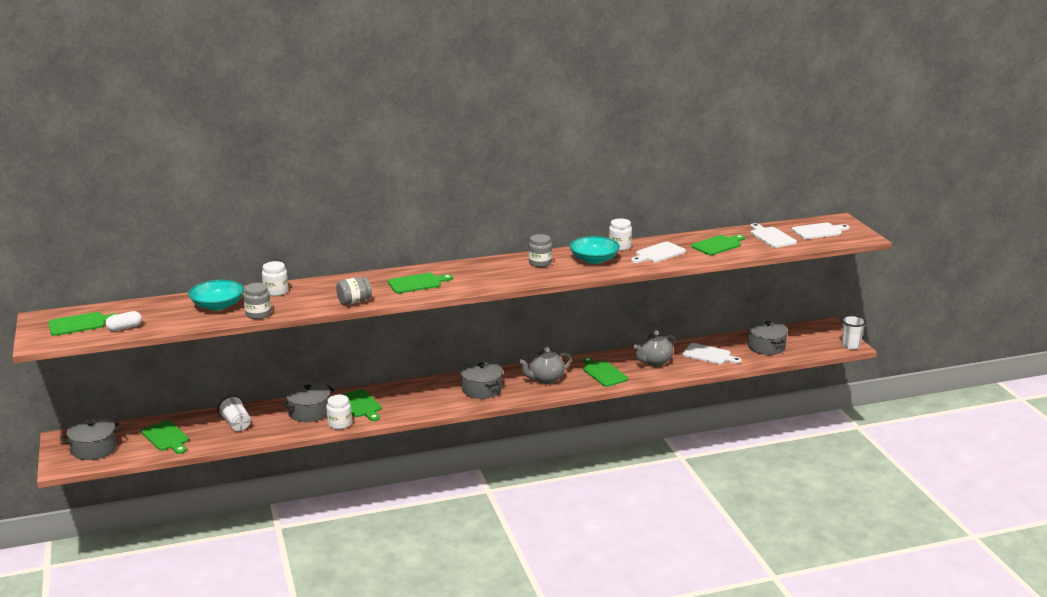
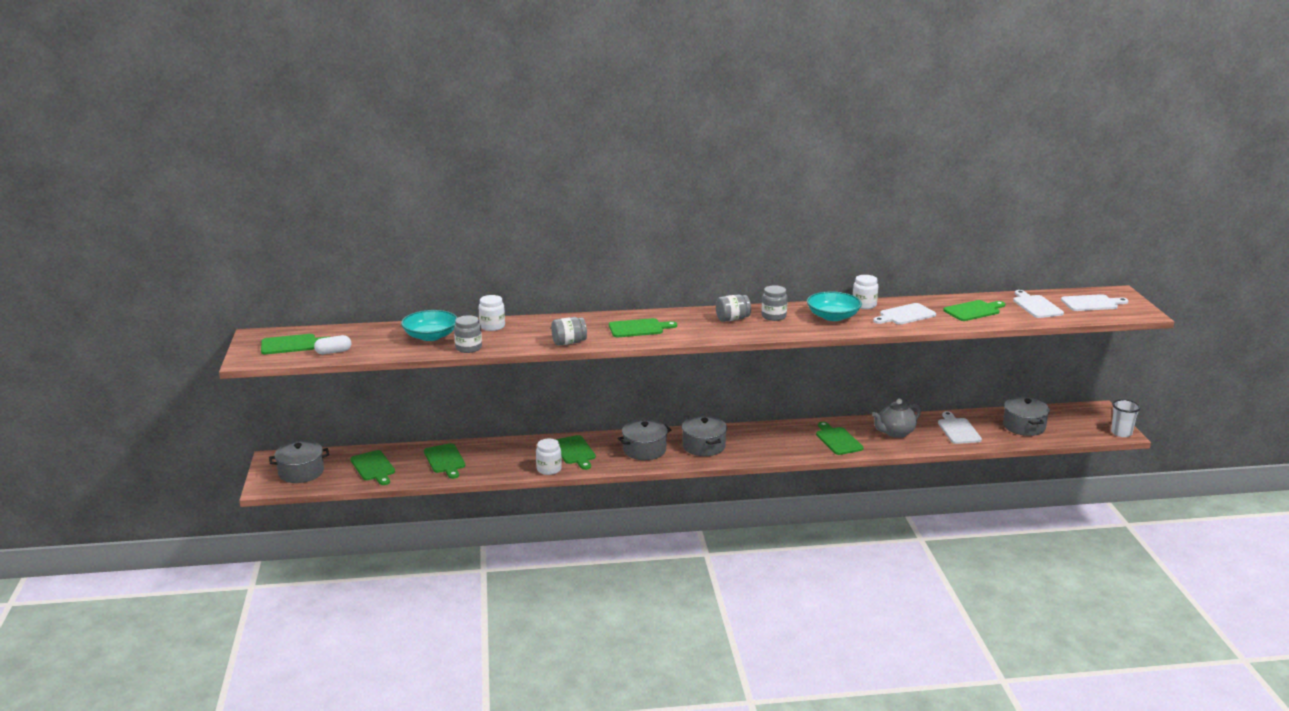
camera: 10 degrees right, 0 degrees up
white cup [218,395,251,431] -> green cutting board [424,443,465,479]
grey pot [282,382,334,422] -> grey pot moved to [618,420,672,460]
grey teapot [519,347,572,384] -> none
white cutting board [683,343,742,364] -> white cutting board turned 135 degrees counterclockwise [938,411,982,444]
none -> grey jar [716,294,751,322]

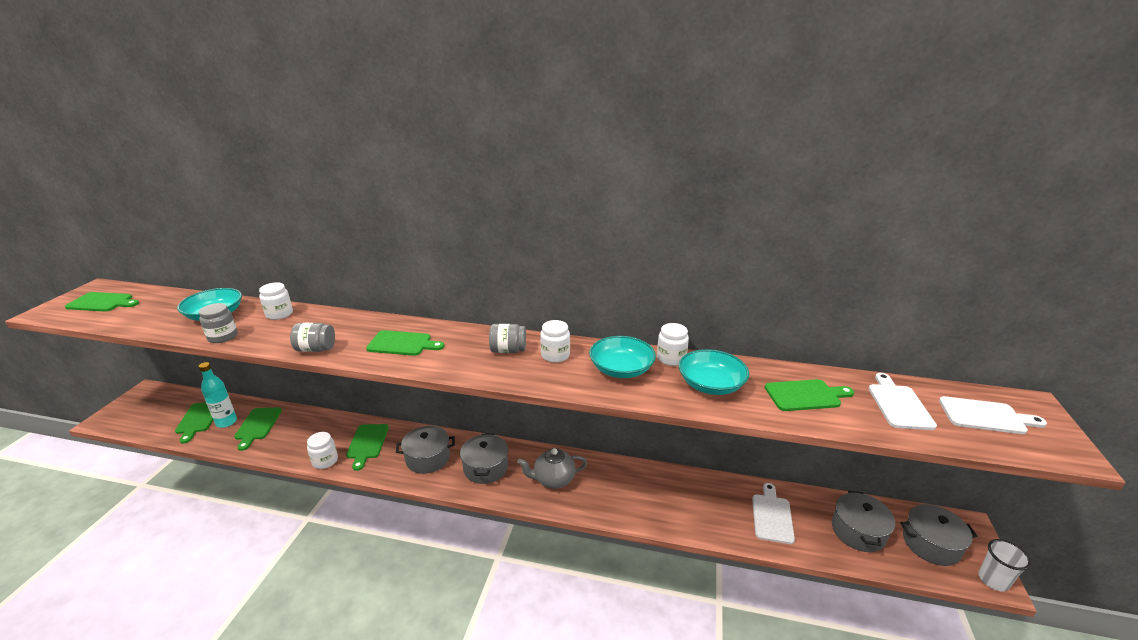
camera: 20 degrees right, 5 degrees up
grey pot [269,441,329,483] -> grey pot moved to [900,504,977,566]
white capsule [314,335,351,354] -> none
grey jar [762,285,788,321] -> white jar [540,320,570,363]
green cutting board [816,422,864,455] -> none
grey teapot [872,399,921,438] -> grey teapot moved to [517,448,587,489]
white cutting board [873,303,936,325] -> turquoise bowl [679,349,749,395]
none -> turquoise bottle [199,362,237,428]

